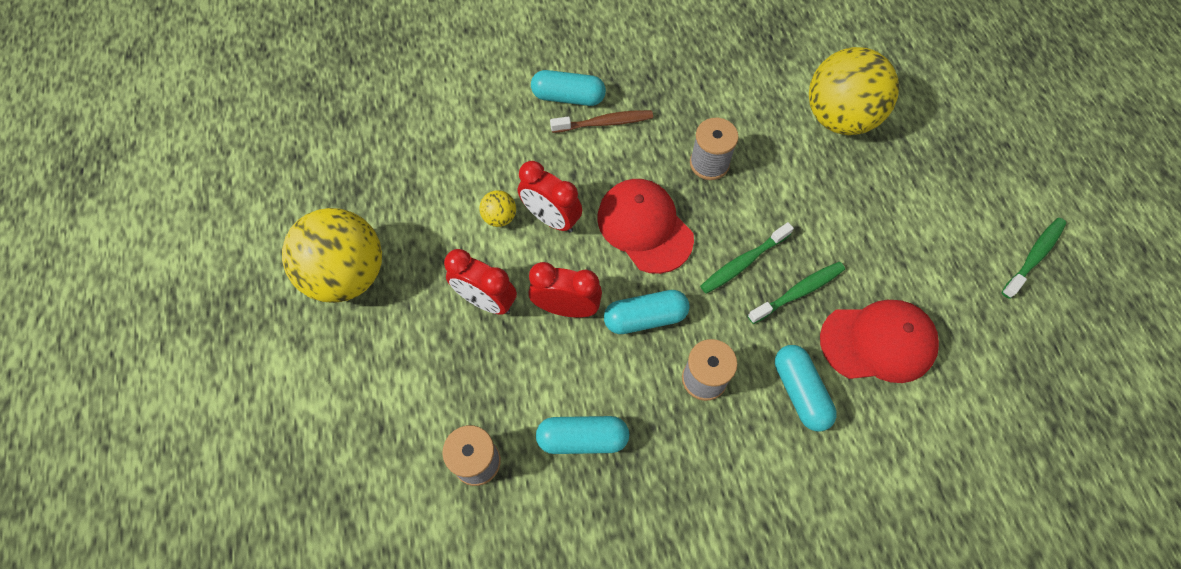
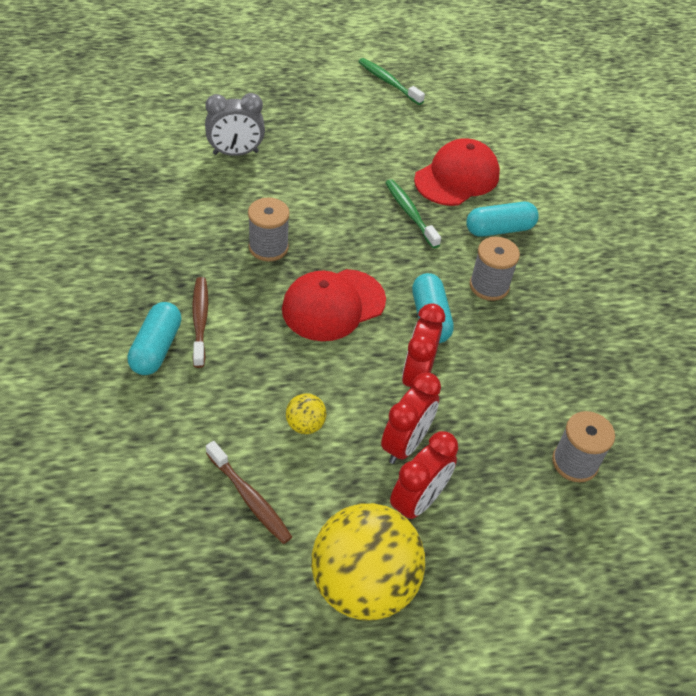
camera: 90 degrees left, 15 degrees down
red clock [518,161,582,232] -> red clock moved to [390,431,458,519]
turquoise capsule [536,416,629,454] -> none
green toothbrush [700,222,794,294] -> none
yellow ball [809,47,899,135] -> grey clock [205,93,265,156]
red cap [820,300,939,383] -> red cap turned 45 degrees clockwise [414,138,500,206]
none -> brown toothbrush [206,441,292,544]

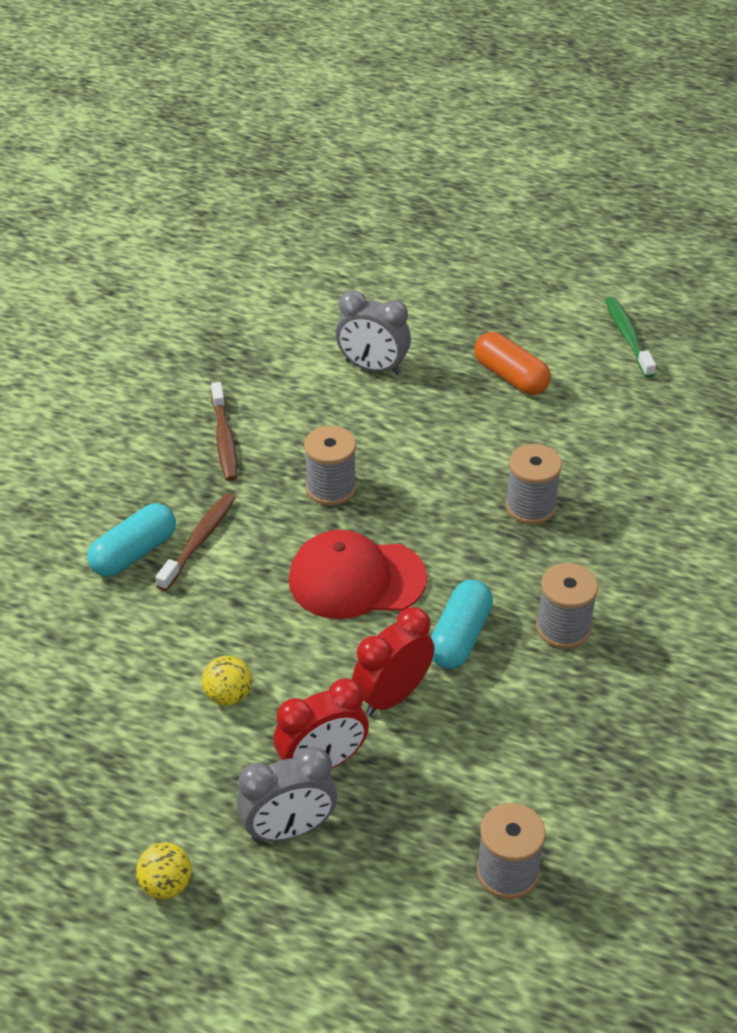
camera: 35 degrees right, 5 degrees down
brown toothbrush [206,441,292,544] -> brown toothbrush moved to [211,382,237,481]
yellow ball [311,503,425,620] -> yellow ball [136,843,192,899], size x0.42
green toothbrush [385,179,441,248] -> grey spool [505,444,562,524]
red clock [390,431,458,519] -> grey clock [237,747,337,842]
red cap [414,138,500,206] -> none
turquoise capsule [466,202,539,237] -> none
none -> orange capsule [474,332,551,395]

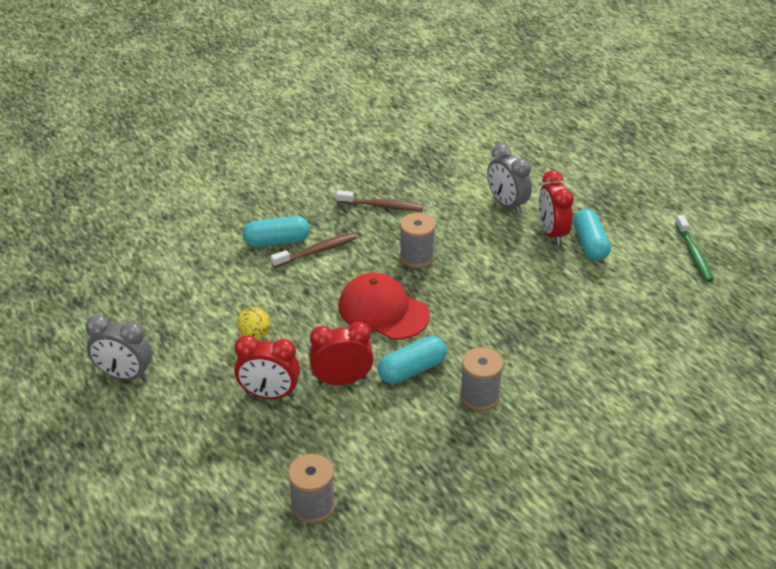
camera: 35 degrees right, 5 degrees down
yellow ball [136,843,192,899] -> none
brown toothbrush [211,382,237,481] -> brown toothbrush turned 105 degrees counterclockwise [336,190,424,211]
grey clock [237,747,337,842] -> grey clock moved to [86,315,152,381]
orange capsule [474,332,551,395] -> turquoise capsule [573,209,611,261]
grey spool [505,444,562,524] -> none
green toothbrush [605,297,656,378] -> green toothbrush turned 150 degrees clockwise [675,215,714,282]
none -> red clock [539,170,574,245]

